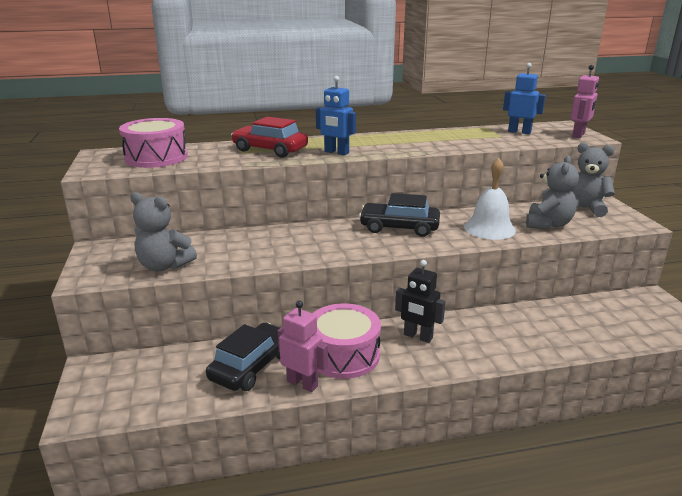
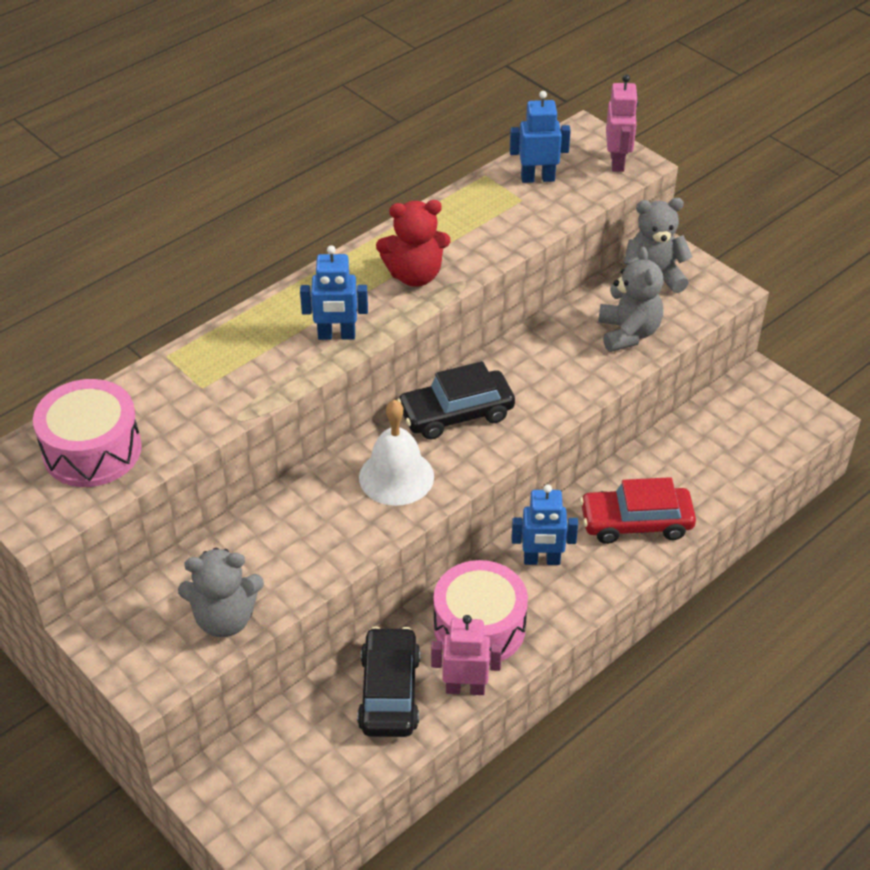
camera: 30 degrees left, 20 degrees up
red car [231,117,308,158] -> red car moved to [580,477,696,544]
black robot [395,260,445,343] -> blue robot [512,484,578,565]
white bell [464,158,516,240] -> white bell moved to [359,400,434,506]
none -> red teddy bear [376,200,451,287]

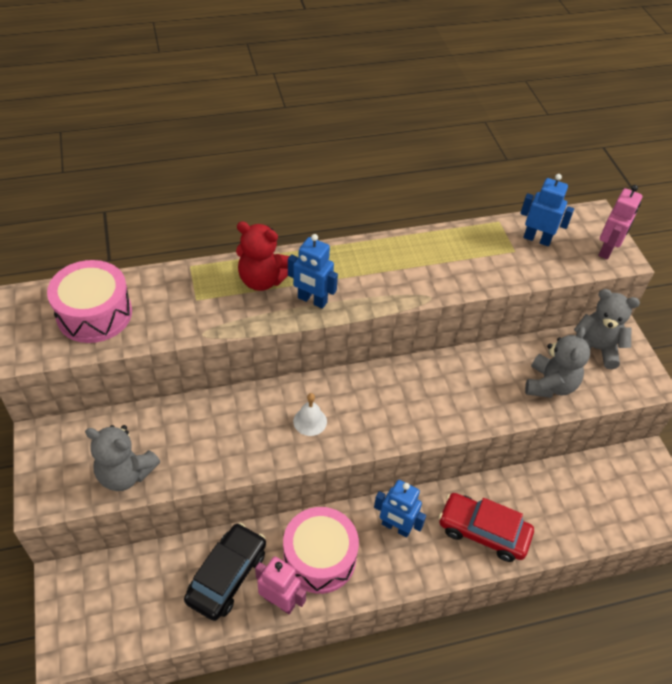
camera: 25 degrees right, 5 degrees up
white bell [359,400,434,506] -> white bell [293,393,327,436], size x0.57
red teddy bear [376,200,451,287] -> red teddy bear moved to [236,221,289,291]
black car [397,361,515,440] -> none

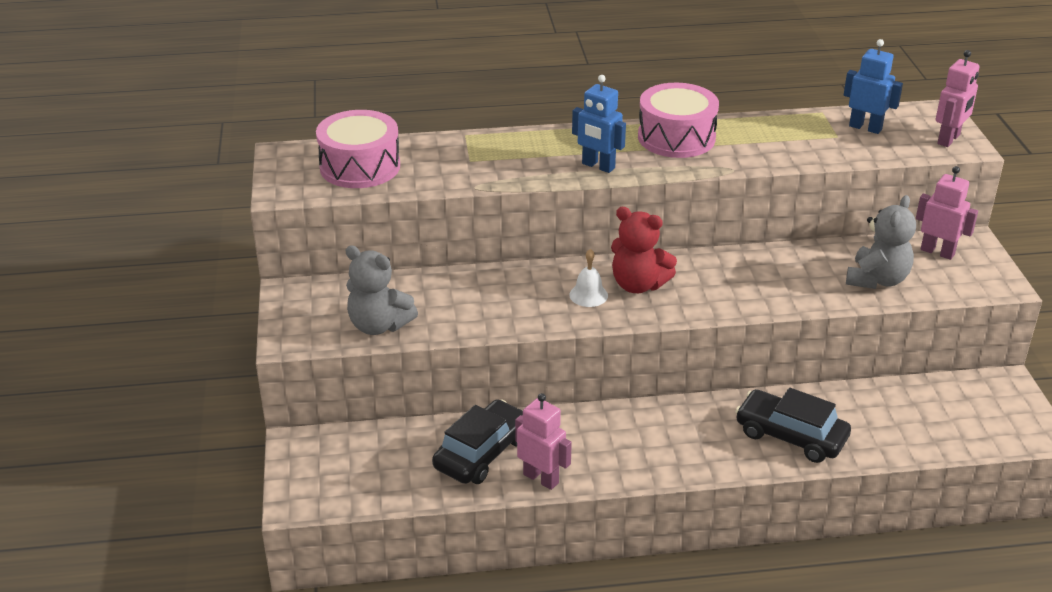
camera: 10 degrees right, 15 degrees down
red teddy bear [236,221,289,291] -> red teddy bear moved to [611,207,677,293]
pink drum [283,507,359,594] -> pink drum moved to [638,83,719,158]
blue robot [374,480,426,538] -> none
red car [439,493,534,562] -> black car [735,388,851,463]
grey teddy bear [574,289,640,369] -> pink robot [916,166,978,260]

